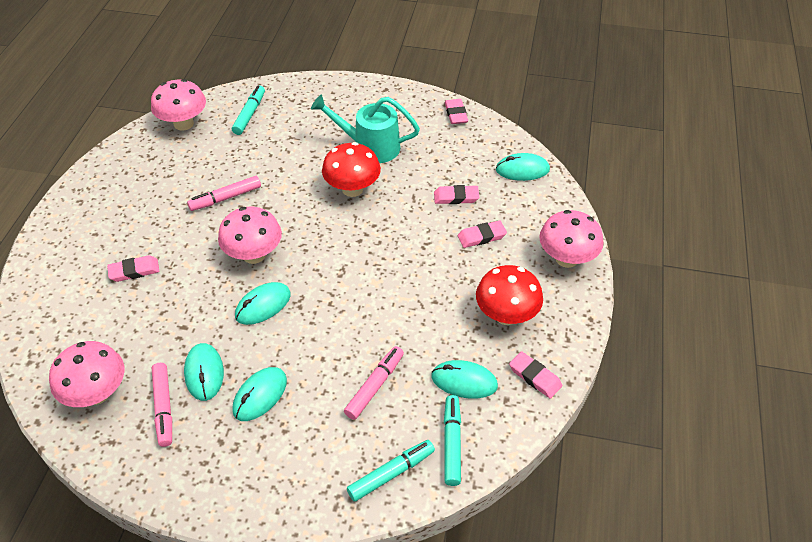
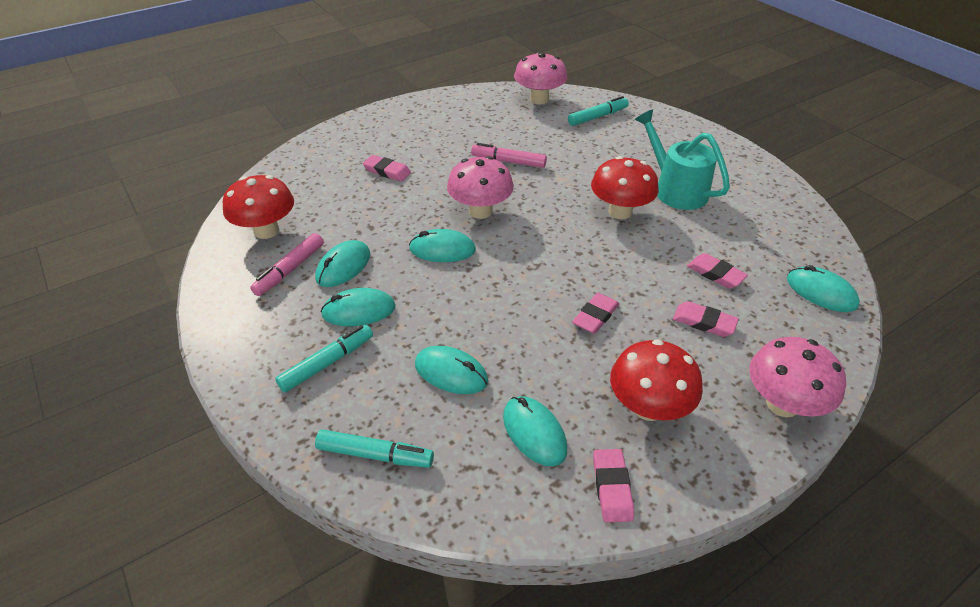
camera: 45 degrees right, 5 degrees down
pink mushroom [49,341,124,407] -> red mushroom [222,175,294,239]
pink marker [344,346,404,420] -> turquoise mouse [415,346,488,394]
turquoise marker [444,395,461,486] -> turquoise marker moved to [275,325,373,393]
pink eraser [445,99,468,124] -> pink eraser moved to [572,293,619,334]

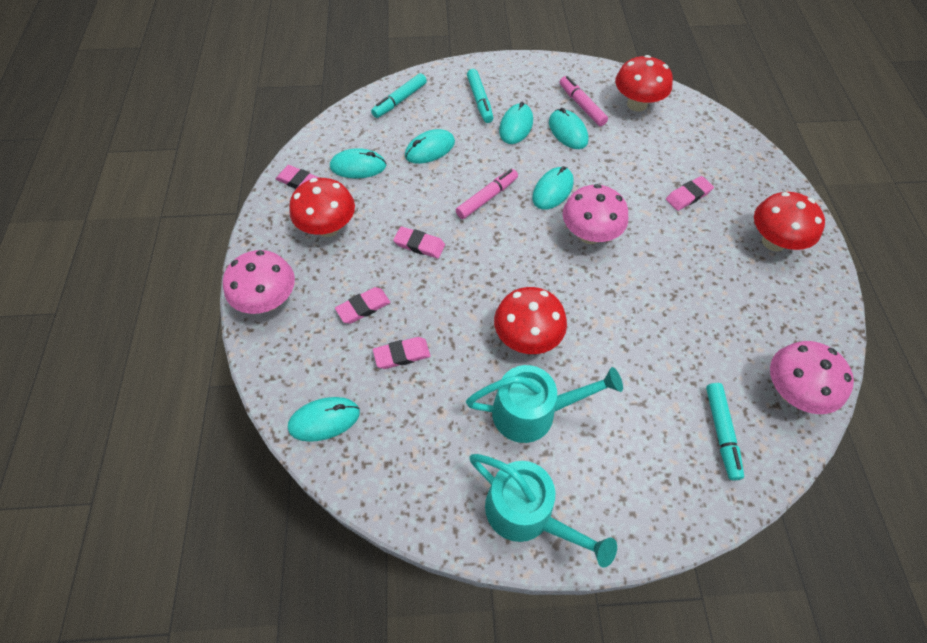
camera: 120 degrees right, 15 degrees up
pink marker [471,143,547,168] -> pink marker moved to [456,169,518,219]
pink eraser [572,293,619,334] -> pink eraser turned 45 degrees counterclockwise [393,227,445,259]
none -> turquoise watering can [469,454,617,568]
none -> red mushroom [754,192,825,252]

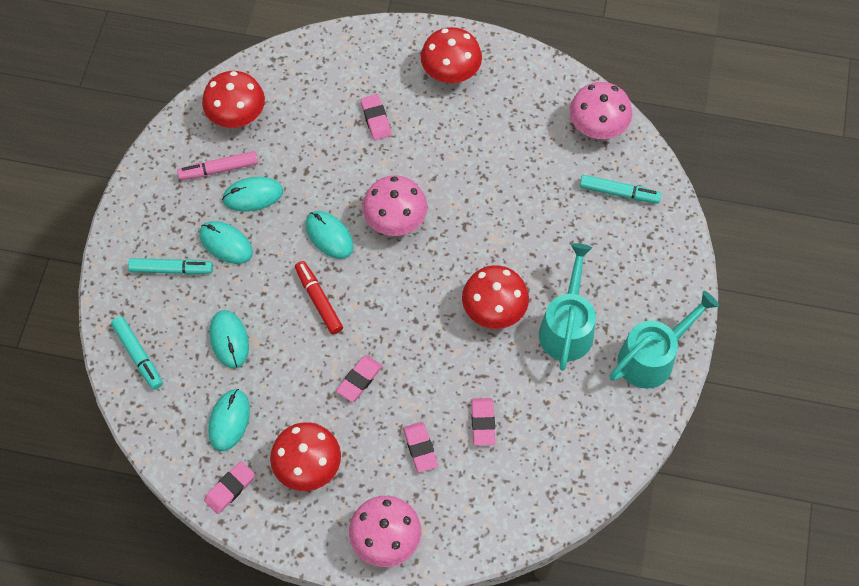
camera: 75 degrees left, 5 degrees up
turquoise mouse [288,397,360,442] -> none
pink marker [456,169,518,219] -> red marker [295,261,343,334]

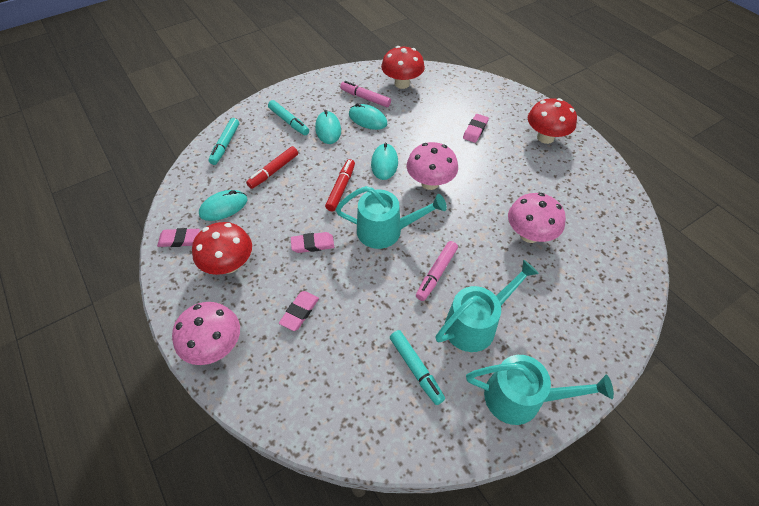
camera: 45 degrees right, 10 degrees down
turquoise mouse [210,310,249,369] -> red marker [246,146,298,189]
red mushroom [462,265,529,329] -> pink marker [416,241,458,301]
pink eraser [471,398,495,445] -> none
pink mushroom [570,82,632,139] -> pink mushroom moved to [508,193,566,243]
turquoise marker [580,175,661,203] -> turquoise marker moved to [390,330,445,405]
none -> turquoise watering can [336,186,447,249]

